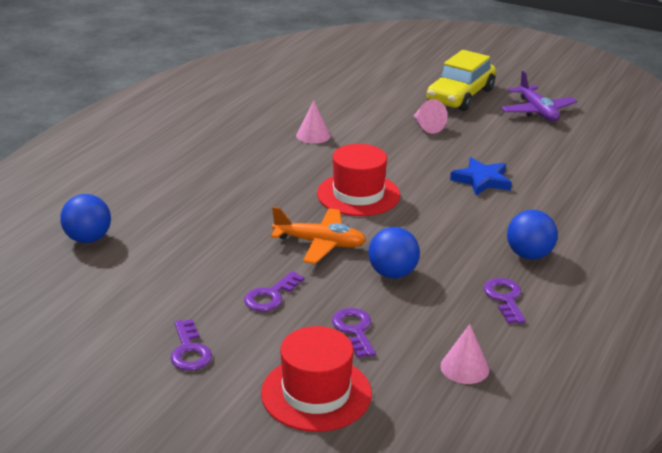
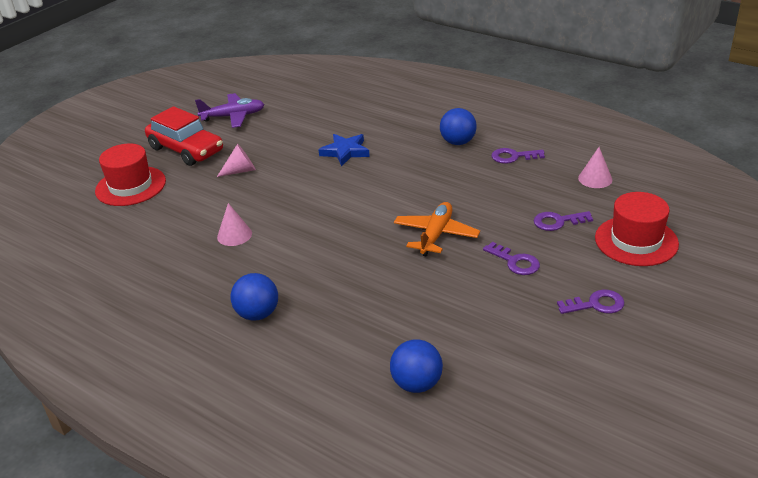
camera: 80 degrees left, 5 degrees up
red hat [317,144,400,216] -> red hat moved to [95,144,166,206]
blue ball [368,227,420,279] -> blue ball moved to [231,273,278,321]
yellow car [427,50,496,111] -> red car [145,106,223,166]

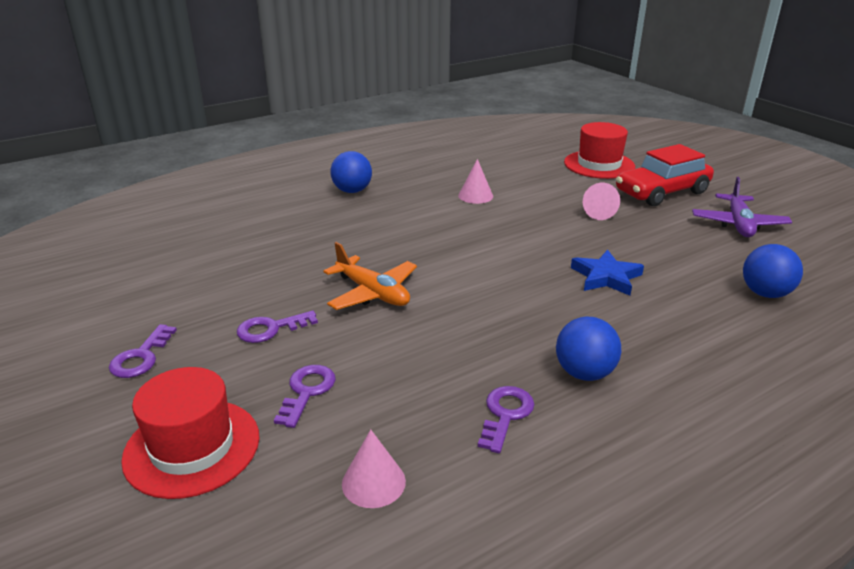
camera: 110 degrees right, 5 degrees down
blue ball [390,339,443,393] -> blue ball moved to [743,244,803,298]

